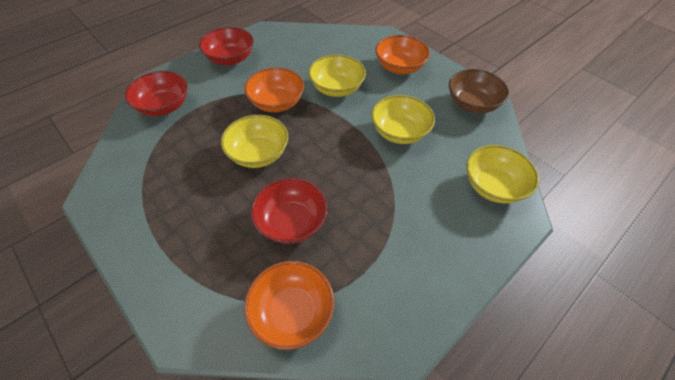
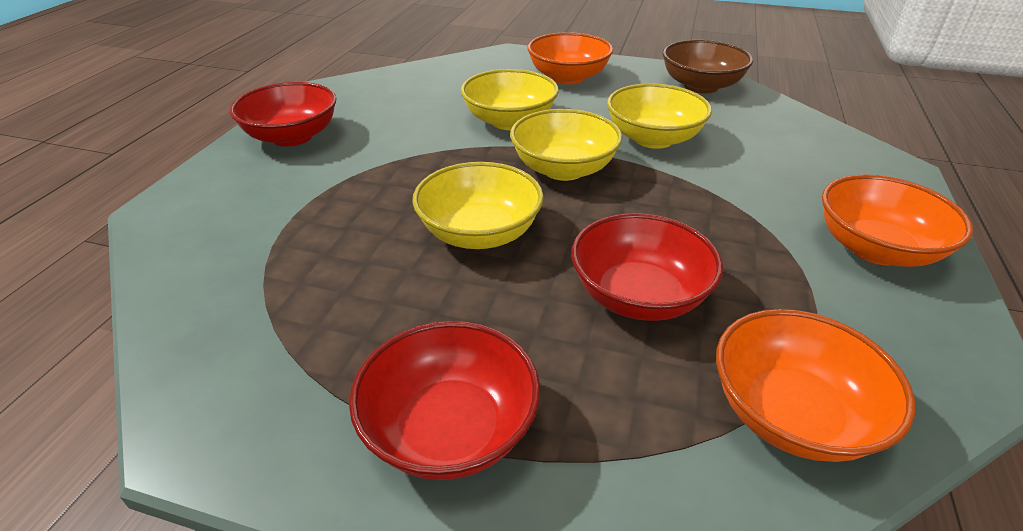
camera: 30 degrees left, 15 degrees down
red bowl [124,71,188,116] -> red bowl moved to [349,321,540,480]
orange bowl [244,67,304,112] -> orange bowl moved to [822,174,973,267]
yellow bowl [466,145,539,203] -> yellow bowl moved to [510,109,622,181]

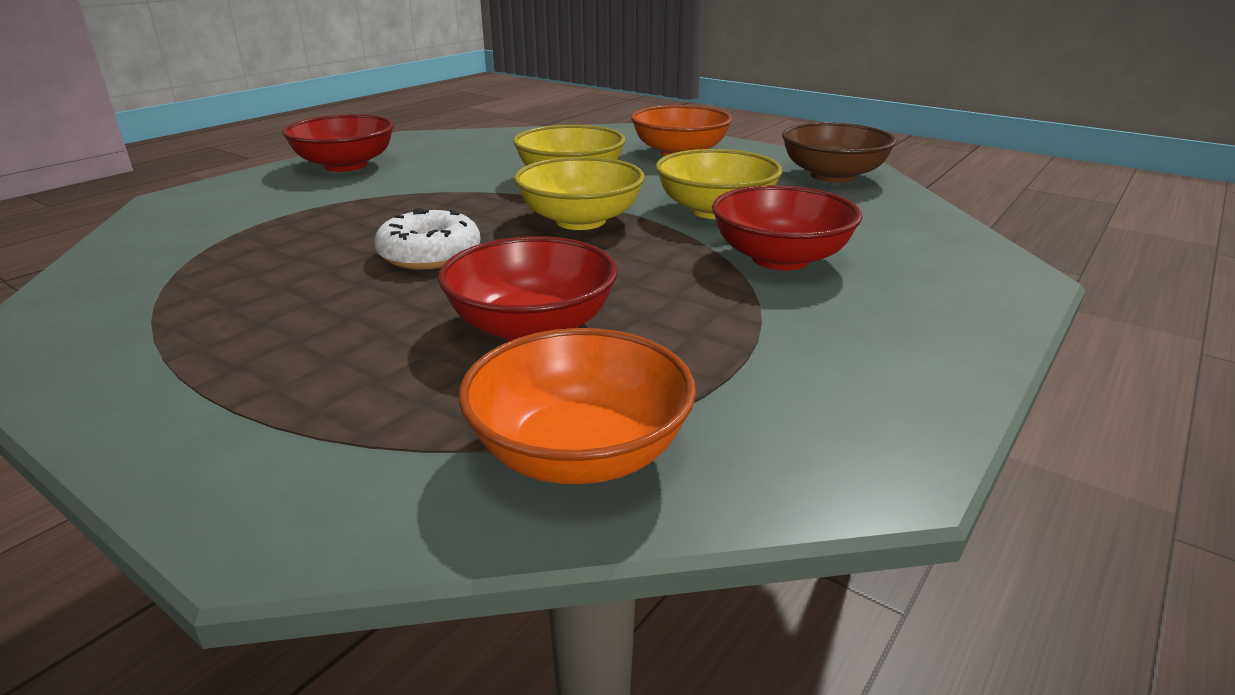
camera: 20 degrees right, 10 degrees down
red bowl [349,321,540,480] -> red bowl moved to [712,185,862,271]
yellow bowl [412,162,544,249] -> white donut [374,208,480,270]
orange bowl [822,174,973,267] -> none

